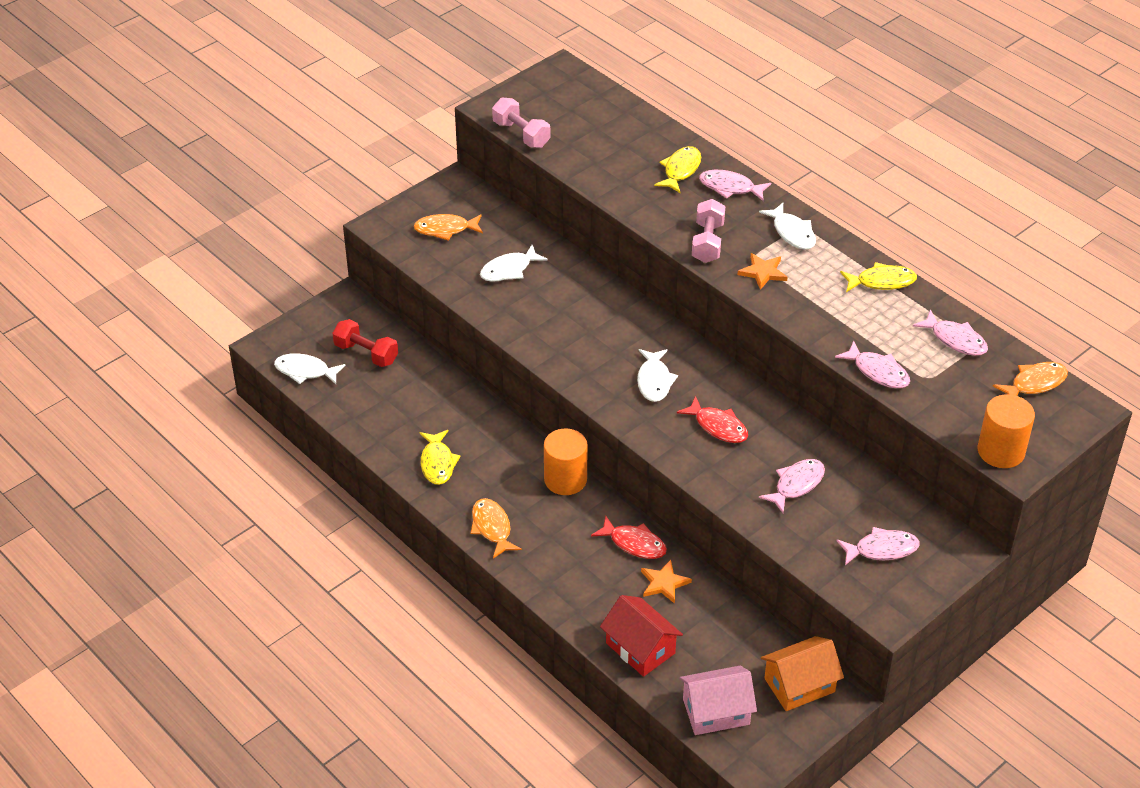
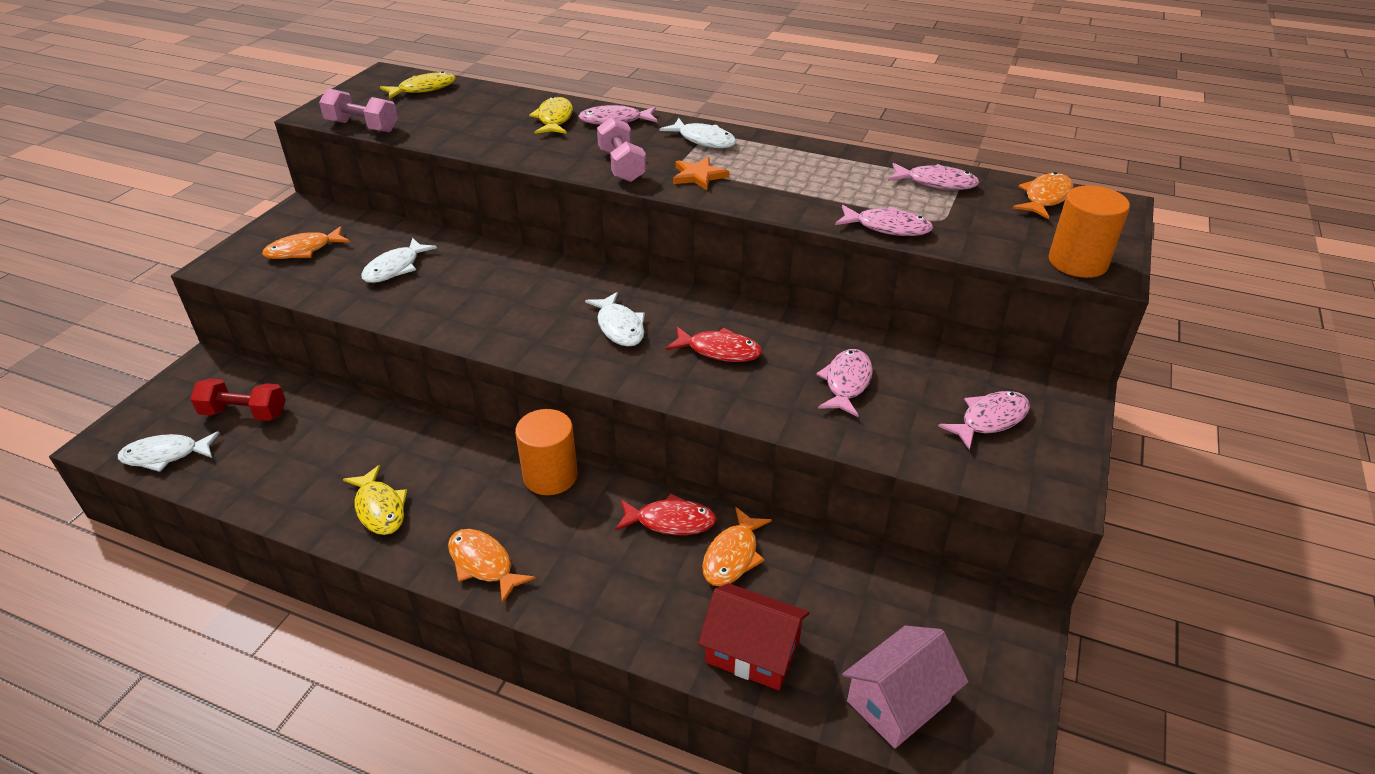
camera: 25 degrees left, 5 degrees down
orange star [641,560,692,604] -> orange fish [702,507,772,586]
orange house [761,636,844,711] -> none
yellow fish [840,262,917,292] -> yellow fish moved to [380,71,456,99]

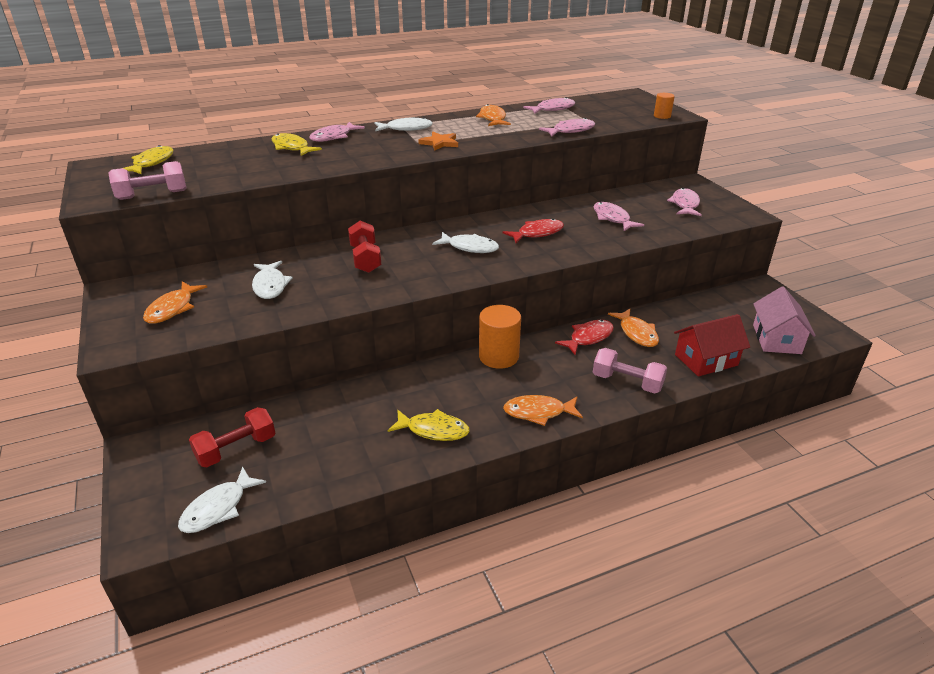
camera: 45 degrees left, 5 degrees down
pink dumbbell [597,117,646,182] -> pink dumbbell moved to [593,348,667,394]
orange fish [1013,172,1073,219] -> orange fish moved to [476,104,511,126]
orange cylinder [1049,185,1130,278] -> orange cylinder [654,93,675,119], size x0.53
none -> red dumbbell [348,221,381,273]

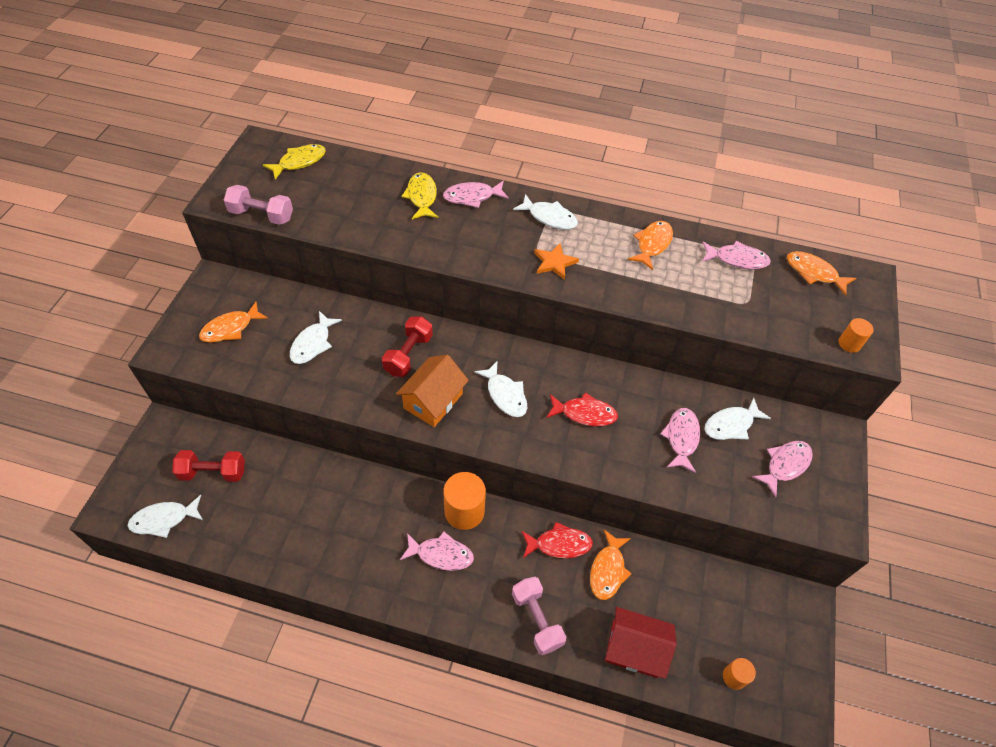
camera: 35 degrees right, 20 degrees up
yellow fish [388,409,470,441] -> none
orange fish [503,395,583,426] -> orange fish moved to [787,251,856,296]
pink fish [539,118,595,136] -> pink fish moved to [400,532,474,571]
pink house [753,287,816,354] -> orange cylinder [723,658,756,690]
none -> orange house [396,355,469,427]
none -> white fish [705,398,771,440]

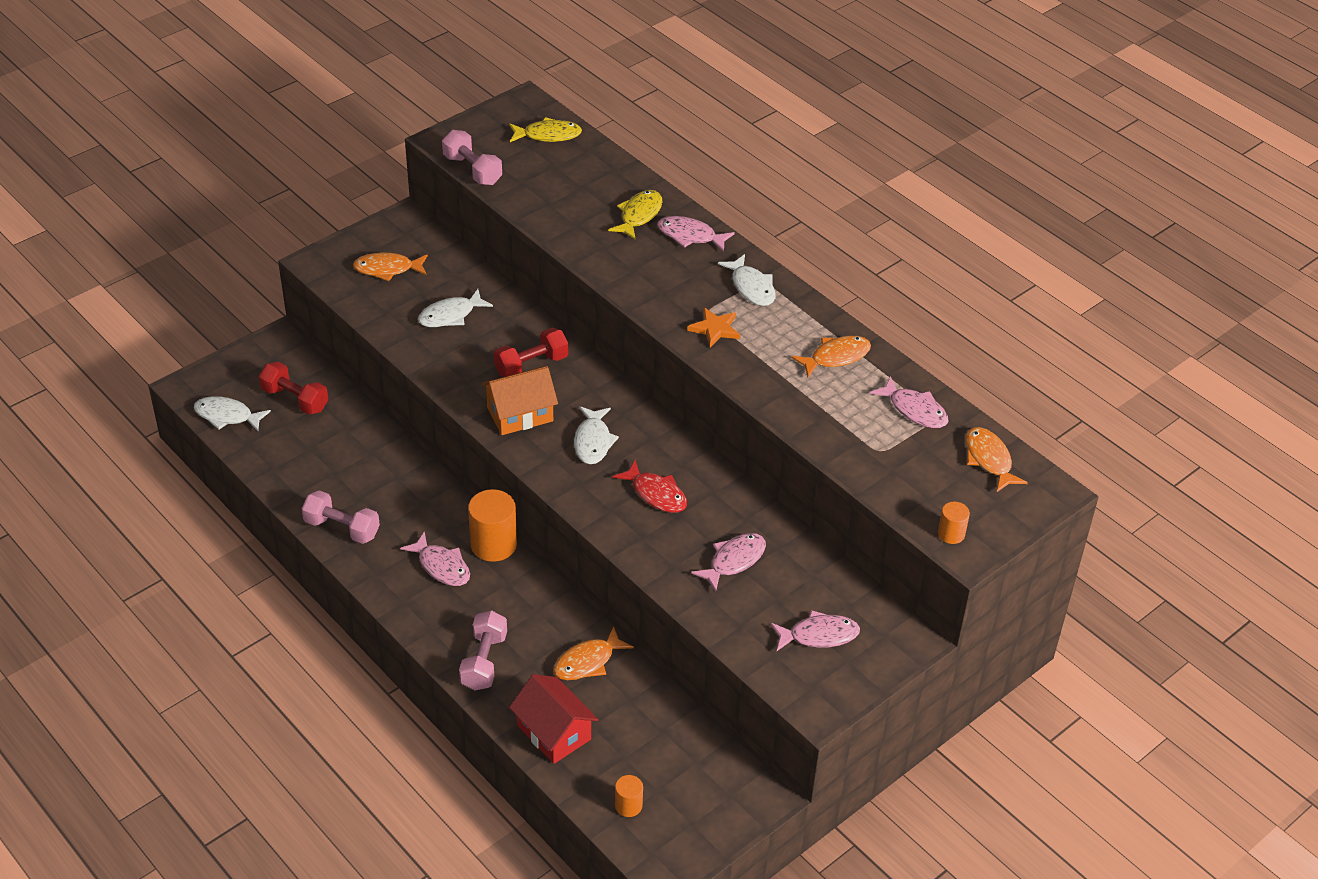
camera: 35 degrees right, 10 degrees down
red fish [521,522,593,558] -> none
white fish [705,398,771,440] -> none
none -> pink dumbbell [302,490,380,544]

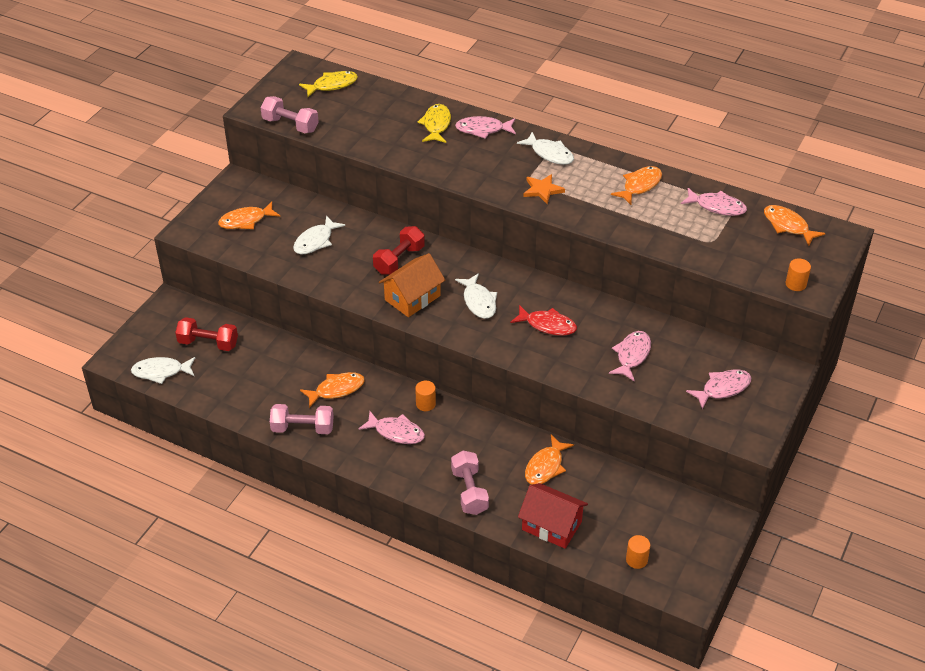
camera: 20 degrees left, 0 degrees up
orange cylinder [468,489,517,562] -> orange cylinder [415,381,436,411], size x0.53
none -> orange fish [300,372,365,408]

